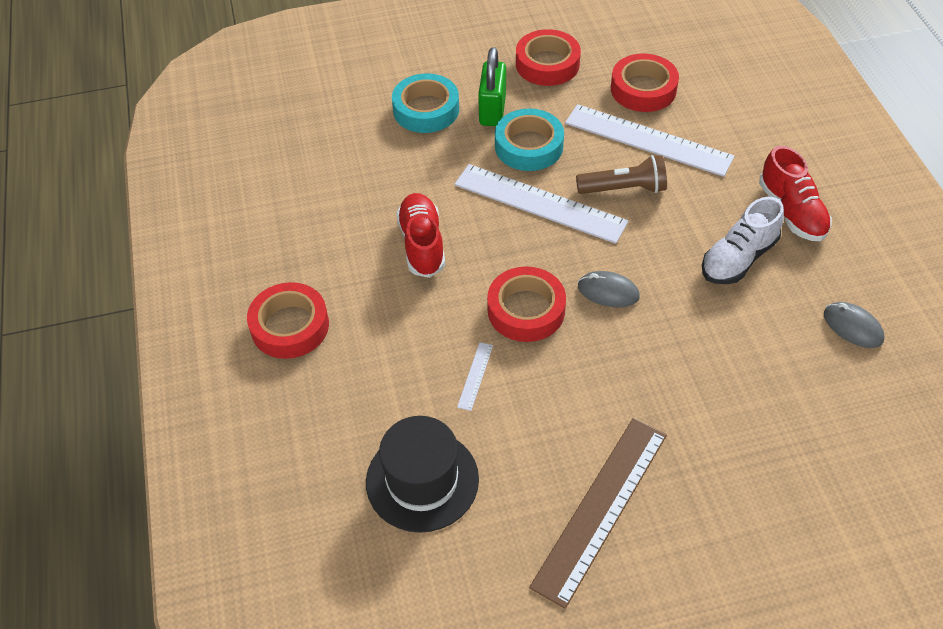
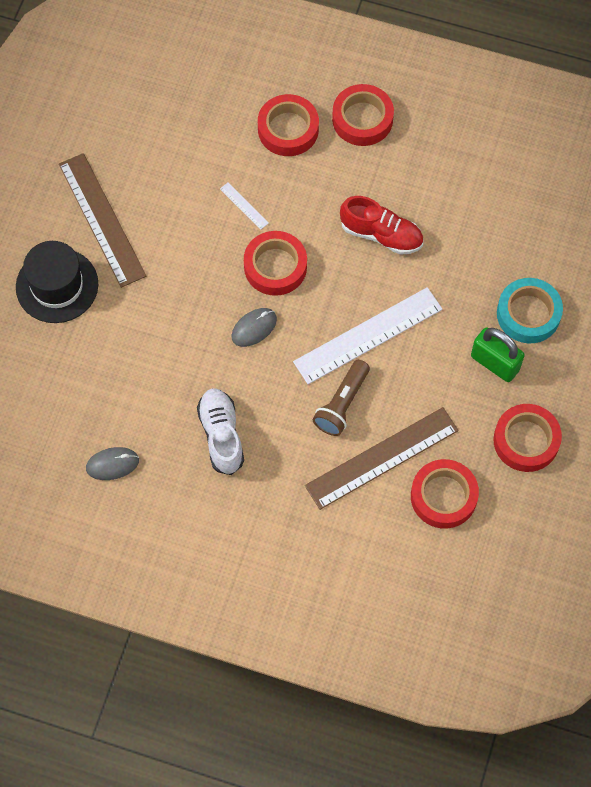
camera: 120 degrees right, 15 degrees up
black hat [366,416,479,533] -> black hat moved to [16,241,98,323]
turquoise tape [495,108,564,171] -> none
white ruler [565,104,735,177] -> brown ruler [305,407,459,510]
red shoe [759,146,832,241] -> none
none -> red tape [258,94,319,156]

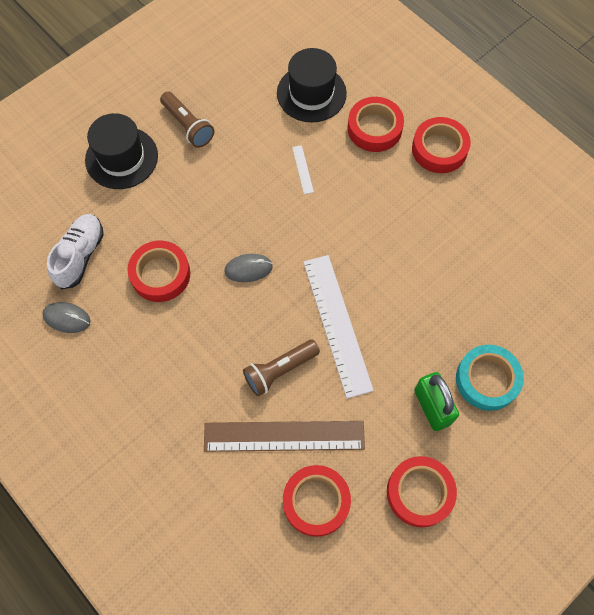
camera: 30 degrees right, 0 degrees up
brown ruler [59,153,146,288] -> brown flashlight [160,91,214,148]
white shoe [197,388,244,475] -> white shoe moved to [47,214,104,289]
red tape [244,231,307,296] -> red tape moved to [127,241,190,302]
white ruler [293,287,443,384] -> white ruler turned 75 degrees clockwise [303,255,374,398]
red shoe [340,196,423,255] -> none
none -> black hat [277,48,347,122]

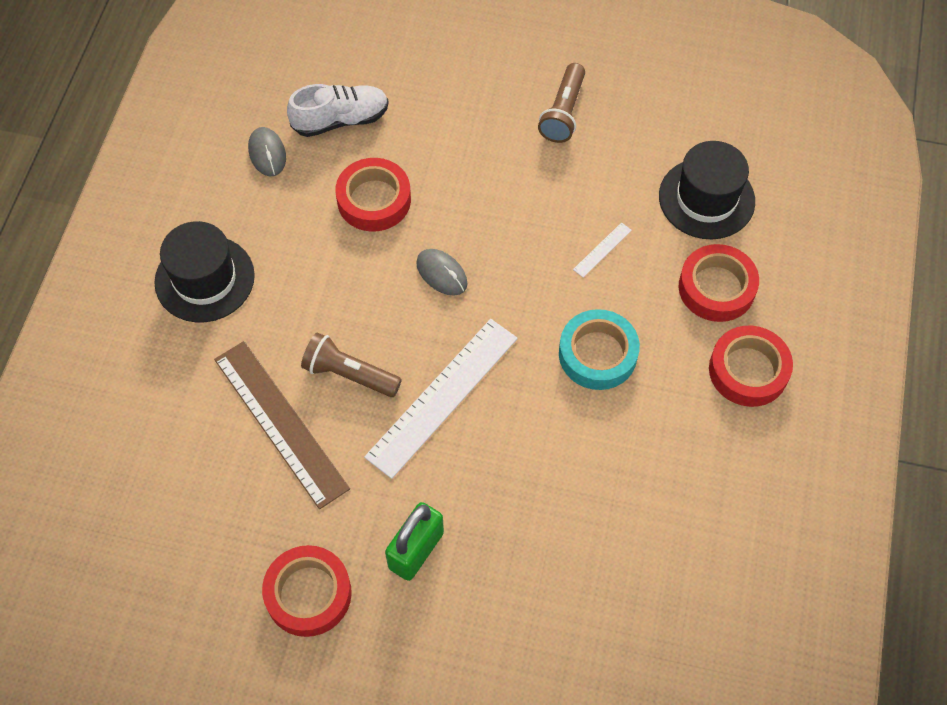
camera: 55 degrees right, 5 degrees down
black hat [85,113,158,189] -> black hat moved to [155,221,255,322]
red tape [283,465,351,537] -> none
turquoise tape [456,345,524,411] -> turquoise tape moved to [559,309,640,390]

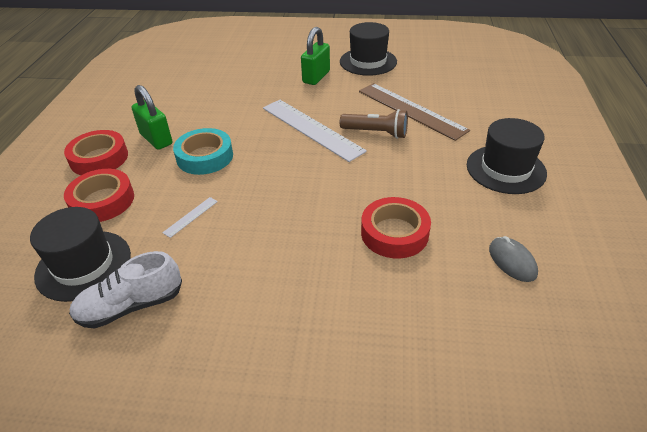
camera: 175 degrees right, 20 degrees down
red tape [262,545,352,637] -> black hat [340,22,397,76]
white shoe [287,84,389,137] -> white shoe moved to [69,251,182,329]
white ruler [364,319,518,479] -> white ruler turned 75 degrees counterclockwise [263,100,367,162]
grey mouse [416,249,467,296] -> none
brown flashlight [538,63,585,143] -> none
none -> green padlock [131,85,172,150]

